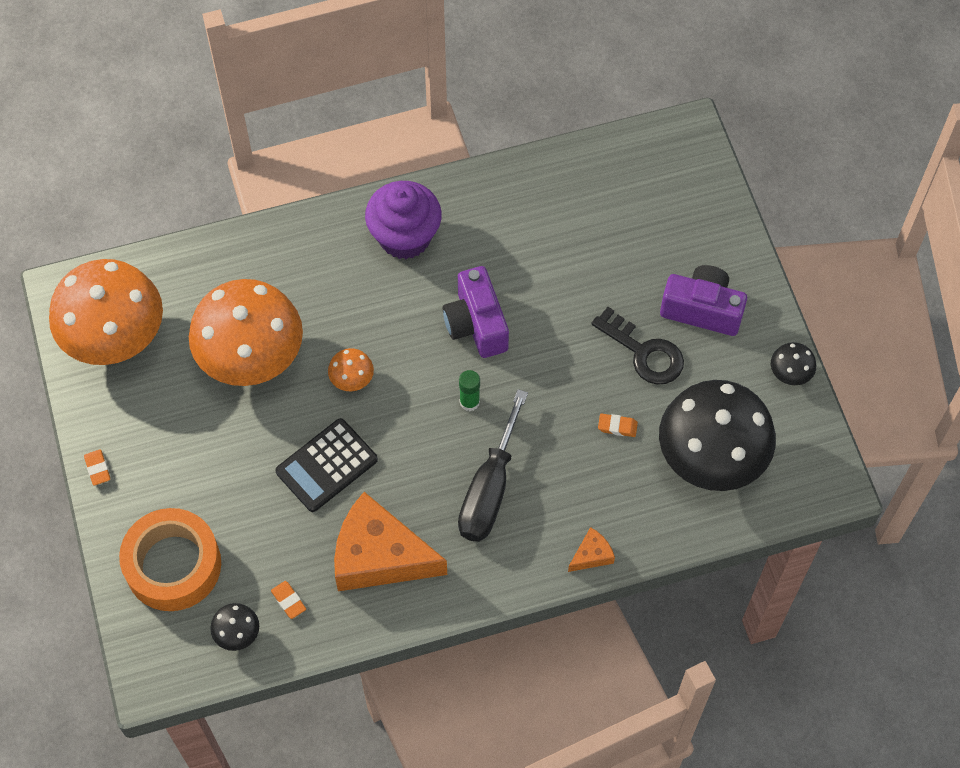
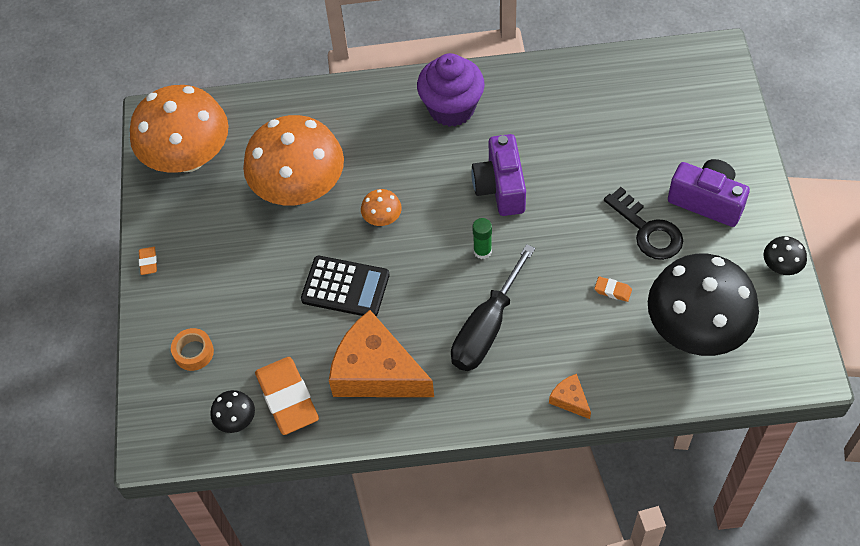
camera: 15 degrees right, 5 degrees down
orange tape [119,508,221,611] -> orange tape [171,328,214,371], size x0.46
orange eraser [271,581,306,619] -> orange eraser [255,357,319,435], size x2.32
black calculator [275,418,378,512] -> black calculator turned 135 degrees counterclockwise [301,256,390,316]
orange cheese [568,527,615,572] -> orange cheese turned 105 degrees counterclockwise [549,374,591,419]

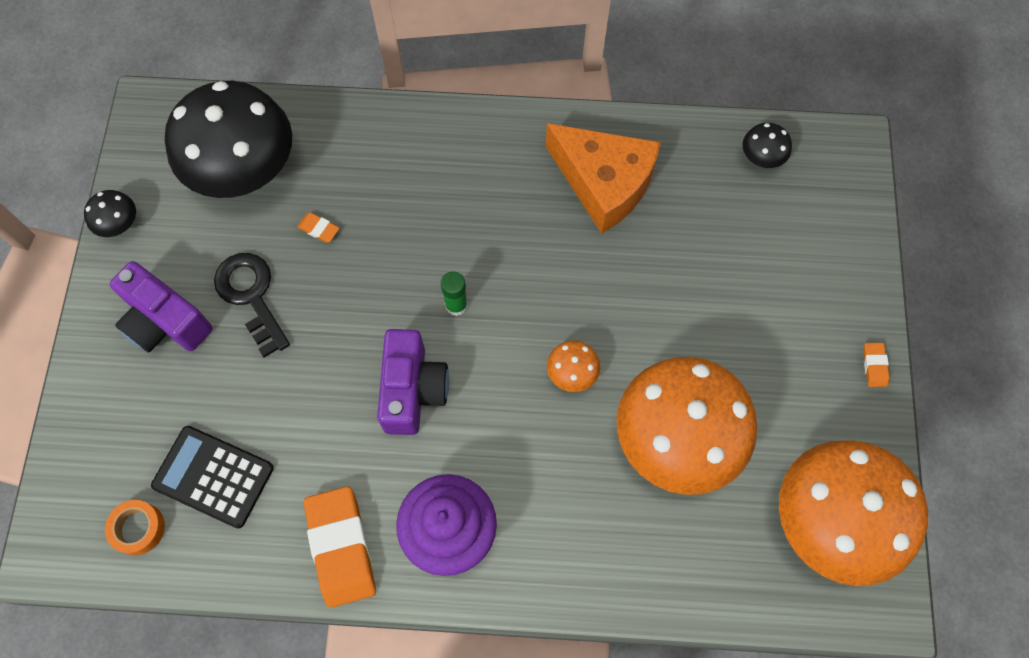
camera: 175 degrees left, 10 degrees up
orange tape [171,328,214,371] -> orange tape moved to [105,500,165,555]
orange eraser [255,357,319,435] -> orange eraser moved to [304,486,376,608]
black calculator [301,256,390,316] -> black calculator moved to [151,426,274,529]
black screwdriver [451,244,535,371] -> none
orange cheese [549,374,591,419] -> none

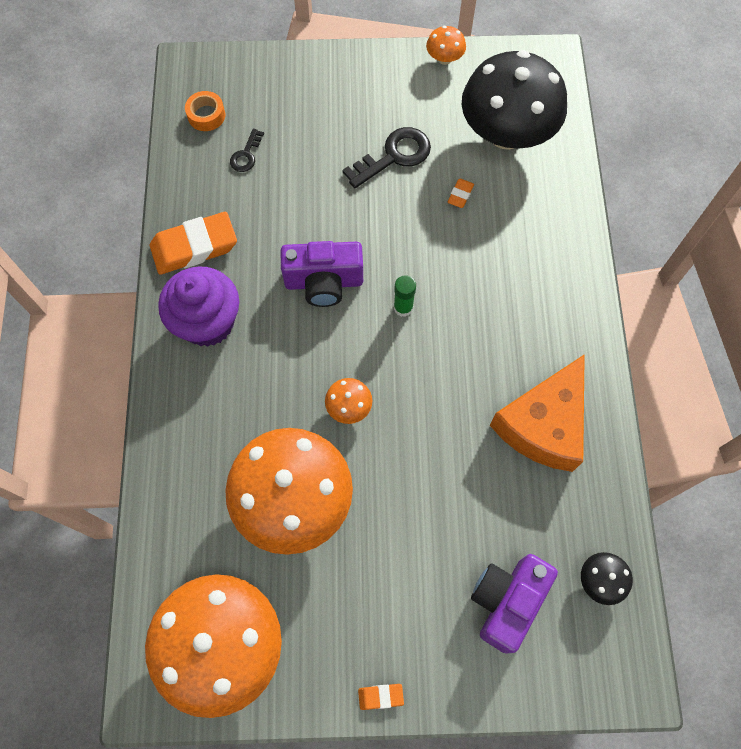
camera: 85 degrees right, 0 degrees up
black mushroom [84,190,136,237] -> orange mushroom [426,26,466,65]
purple camera [110,261,213,353] -> purple camera moved to [471,554,558,654]
black calculator [151,426,274,529] -> black key [230,129,264,172]

